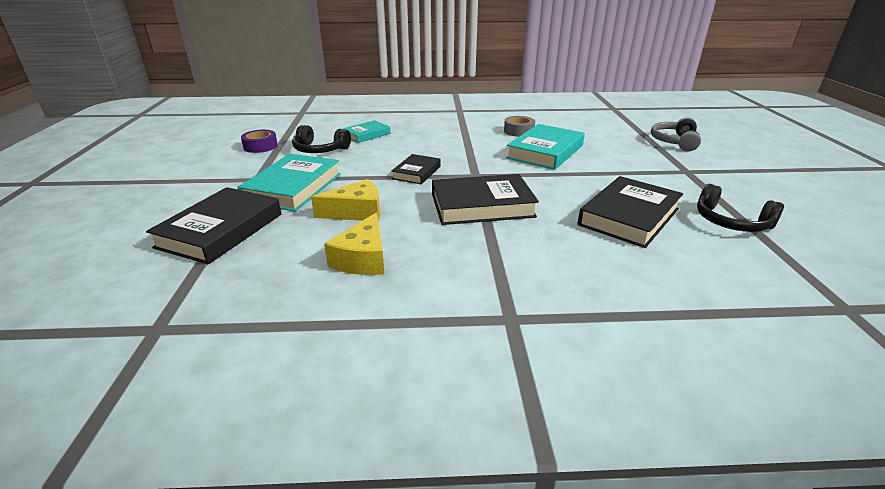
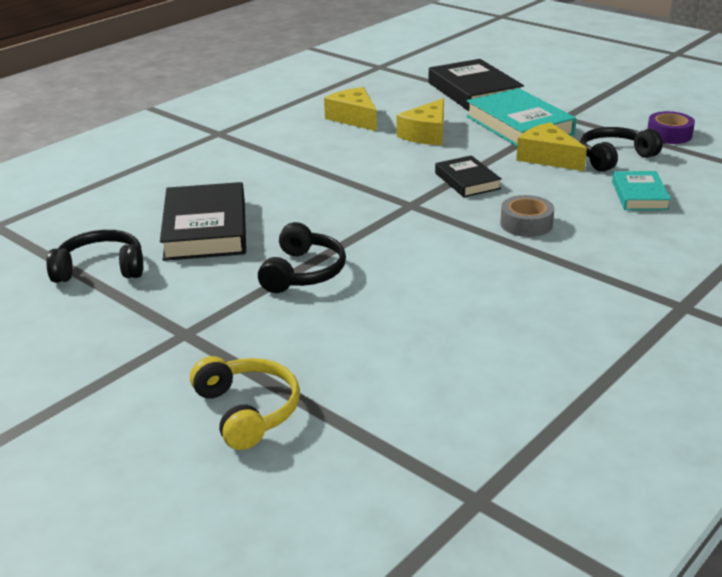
camera: 135 degrees right, 0 degrees up
black book [432,174,539,225] -> none
grey tape [504,116,535,137] -> grey tape moved to [500,195,554,237]
turquoise book [506,124,585,170] -> none
grey headphones [651,117,701,151] -> yellow headphones [190,356,300,450]
none -> black headphones [258,222,346,293]
none -> yellow cheese [516,122,587,171]

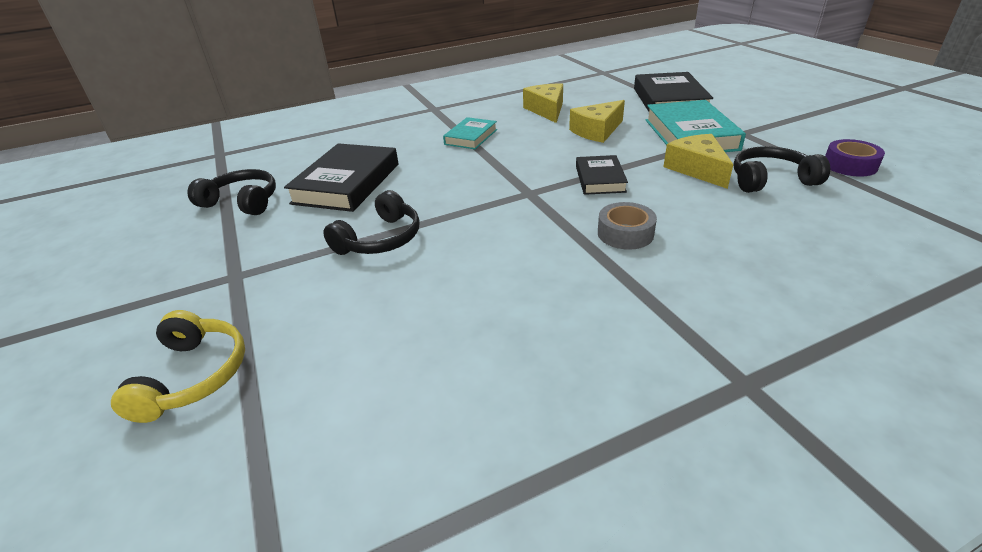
camera: 25 degrees right, 5 degrees up
turquoise book [612,171,671,210] -> turquoise book moved to [443,117,497,149]

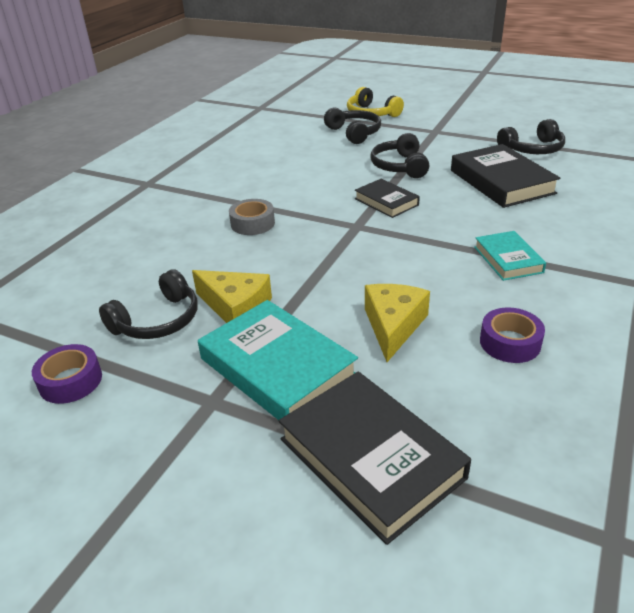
camera: 140 degrees right, 0 degrees up
yellow cheese [523,84,563,123] -> purple tape [480,307,545,363]
black book [576,155,628,195] -> black book moved to [355,179,420,218]
none -> black headphones [324,107,381,144]

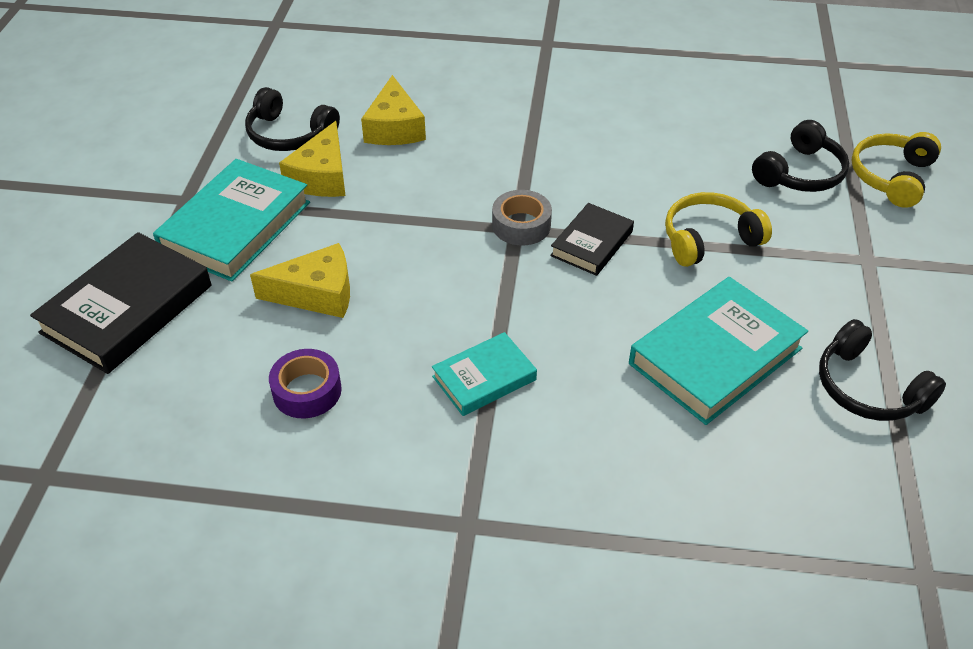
camera: 70 degrees right, 10 degrees up
purple tape [32,344,102,404] -> none
grey tape [229,199,275,235] -> grey tape moved to [492,190,552,246]
black headphones [371,133,429,178] -> yellow headphones [665,192,772,267]
black book [451,144,560,208] -> turquoise book [629,277,808,425]
none -> yellow cheese [361,75,426,145]

